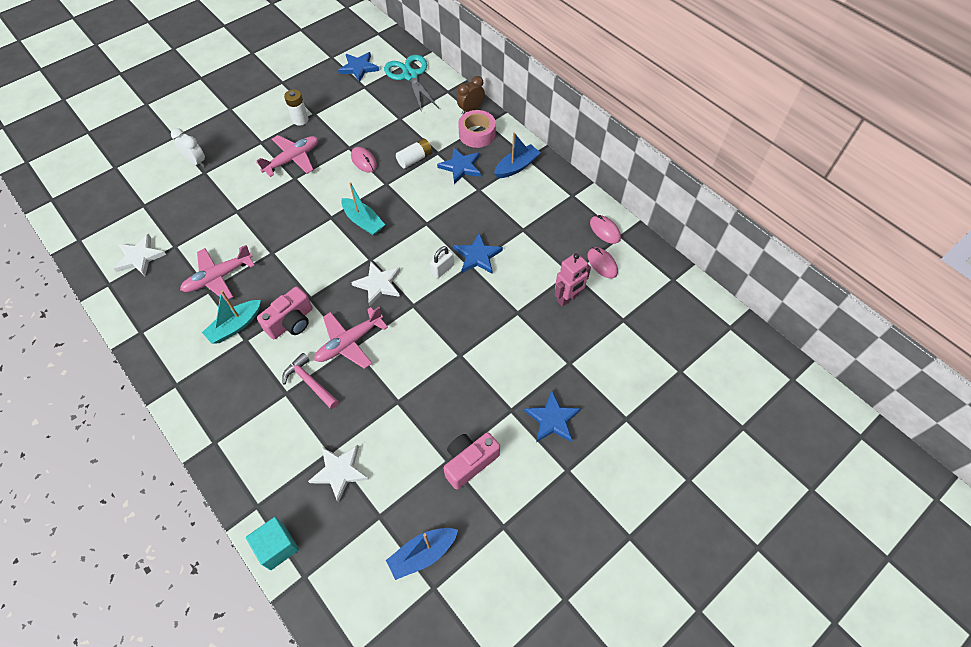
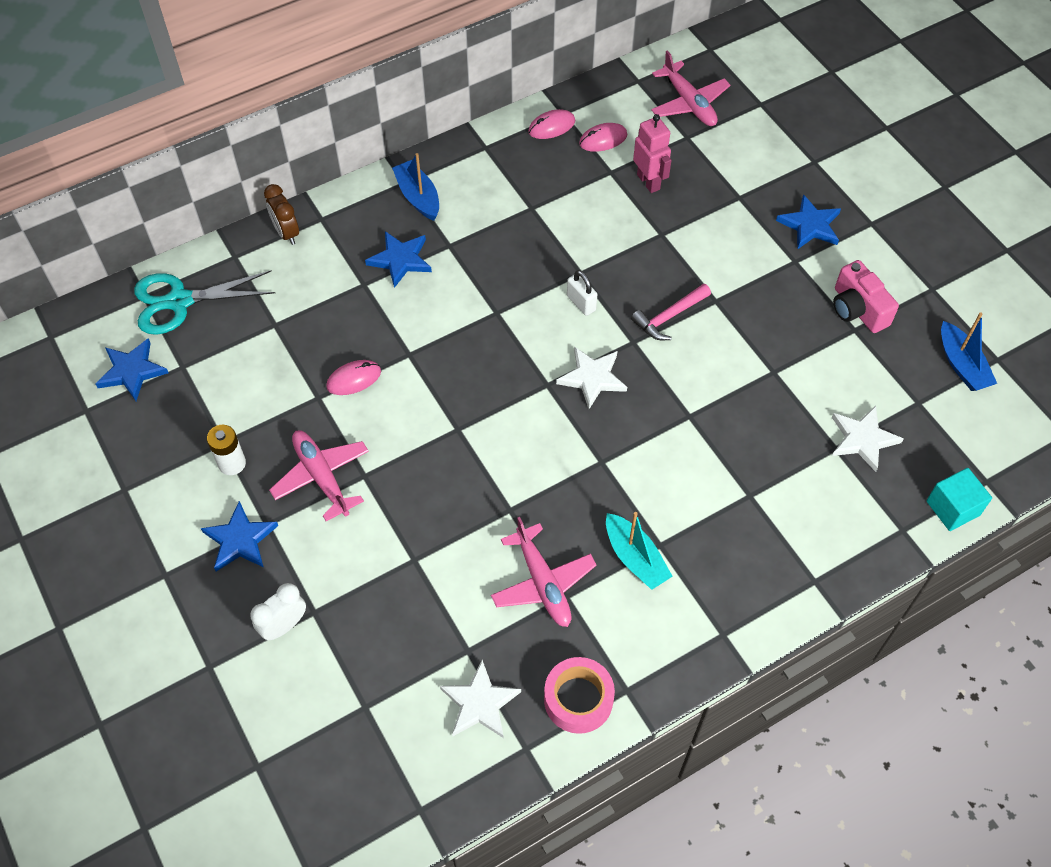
camera: 80 degrees left, 0 degrees up
pink camera [257,286,313,339] -> none
pink hammer [282,353,339,409] -> pink hammer moved to [631,284,711,340]
pink plane [314,307,388,369] -> pink plane moved to [651,50,731,126]
turquoise boat [342,182,385,236] -> none
white battery [396,138,432,169] -> none
blue star [454,233,503,274] -> blue star moved to [201,501,278,571]
pink tape [458,110,496,148] -> pink tape moved to [544,657,615,734]

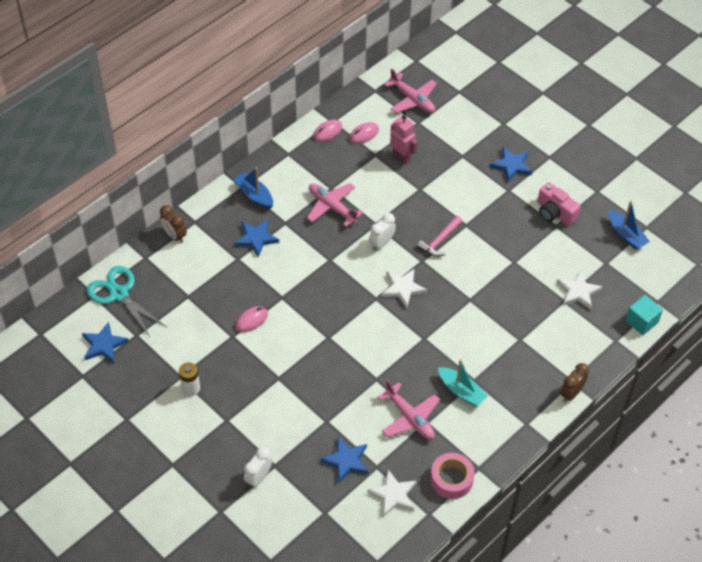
camera: 15 degrees left, 5 degrees down
turquoise scissors [134,270,275,335] -> turquoise scissors turned 75 degrees clockwise [87,266,167,338]
blue star [201,501,278,571] -> blue star moved to [320,437,368,483]
pink plane [269,430,369,521] -> pink plane moved to [307,183,364,227]
white padlock [567,270,597,316] -> white clock [369,213,396,251]
none -> brown clock [560,363,589,402]

